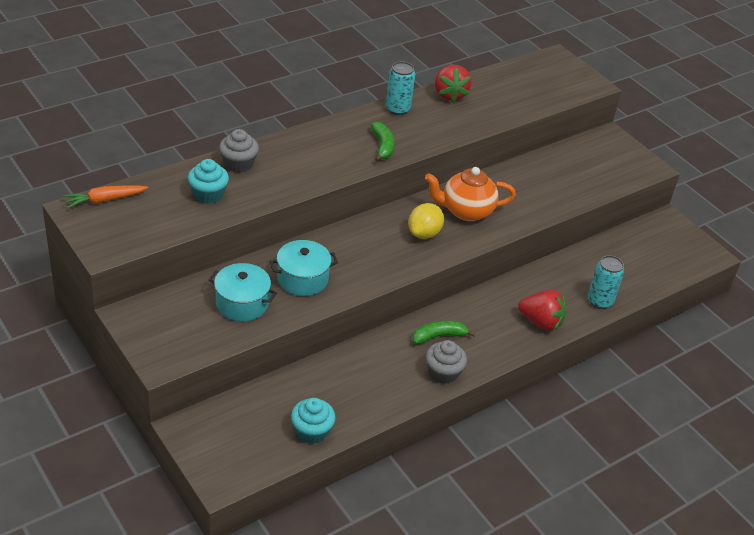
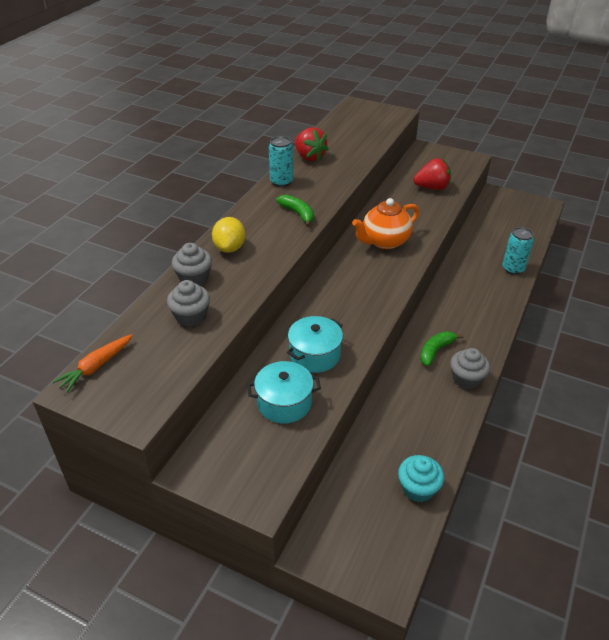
camera: 25 degrees left, 0 degrees up
turquoise cupcake [188,159,229,204] -> grey cupcake [167,280,210,327]
yellow lemon [408,203,444,239] -> yellow lemon moved to [212,217,246,253]
red strawberry [518,290,566,331] -> red strawberry moved to [413,158,451,190]

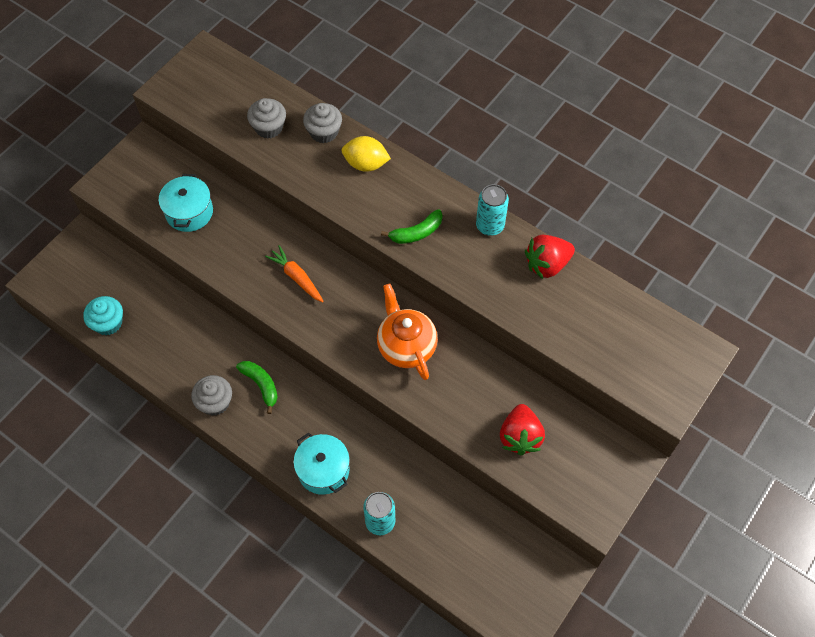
camera: 100 degrees right, 20 degrees up
orange carrot [53,334,133,393] -> orange carrot moved to [265,245,324,302]
turquoise pot [287,316,343,373] -> turquoise pot moved to [293,433,350,495]

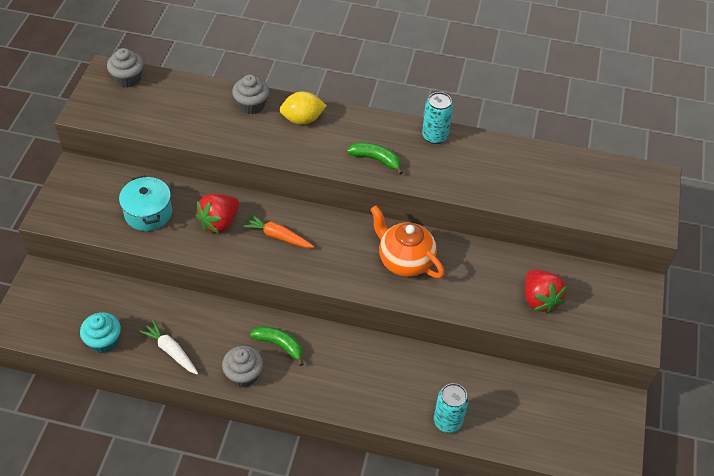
camera: 25 degrees left, 10 degrees down
grey cupcake [247,98,286,139] -> grey cupcake moved to [107,48,144,88]
turquoise pot [293,433,350,495] -> none
green banana [381,209,443,244] -> green banana turned 105 degrees counterclockwise [347,143,403,175]
red strawberry [525,235,575,279] -> red strawberry moved to [195,194,239,234]
none -> white carrot [139,320,198,375]

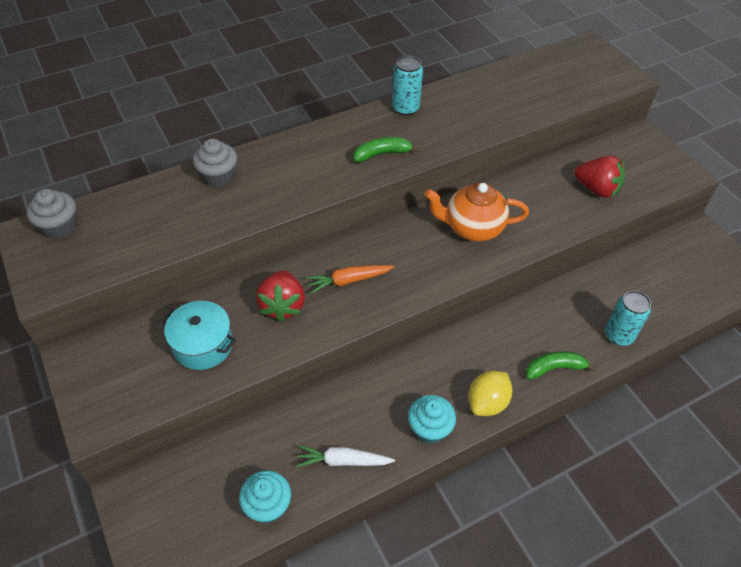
camera: 40 degrees left, 0 degrees up
grey cupcake [222,346,263,387] -> turquoise cupcake [408,395,456,443]
green banana [250,326,303,366] -> green banana moved to [526,351,597,380]
yellow lemon [279,91,327,125] -> yellow lemon moved to [468,371,513,416]

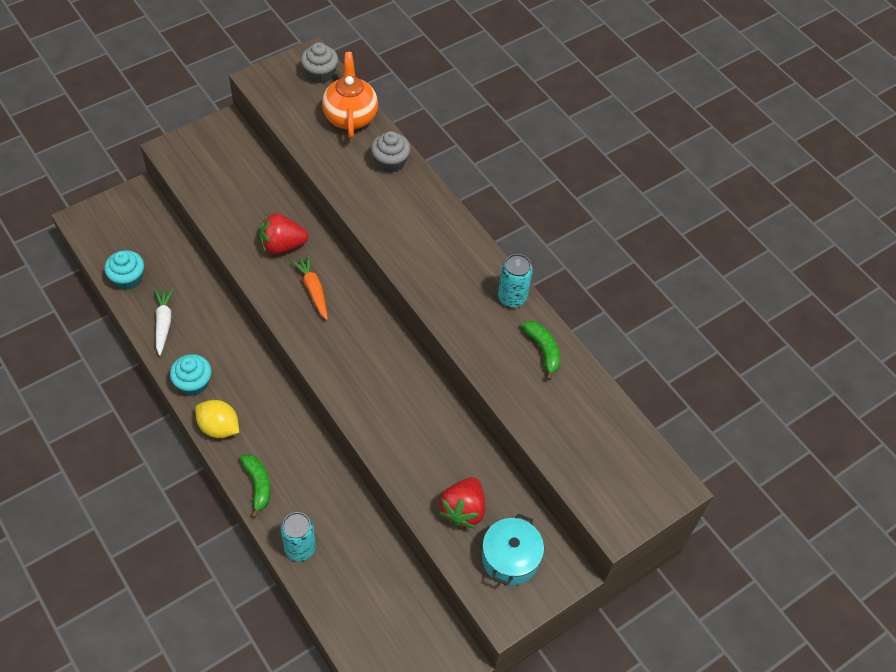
camera: 80 degrees right, 5 degrees up
turquoise pot [161,301,236,370] -> turquoise pot moved to [482,514,544,585]
green banana [354,137,420,162] -> green banana moved to [521,321,560,381]
orange teapot [425,183,529,242] -> orange teapot moved to [322,52,378,139]

